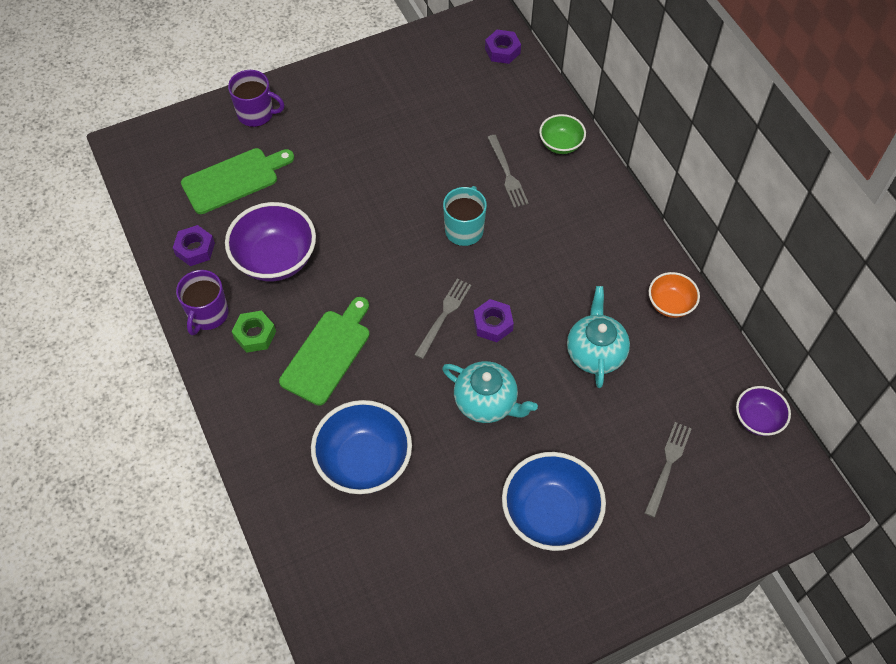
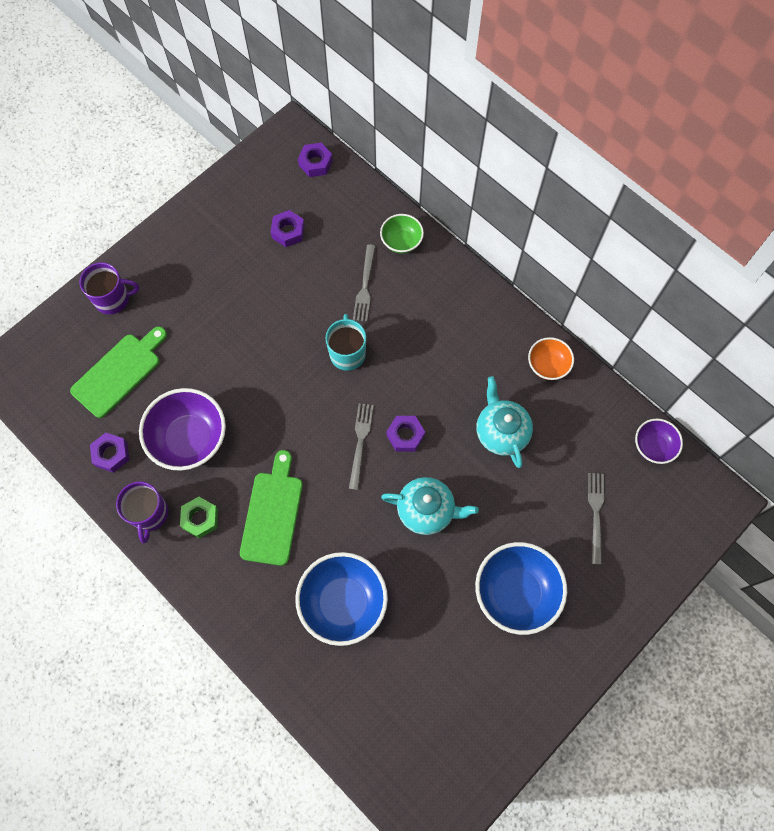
camera: 20 degrees left, 10 degrees up
grey fork [487,135,529,208] -> grey fork turned 45 degrees clockwise [353,244,375,322]
none -> purple nut [271,210,305,247]

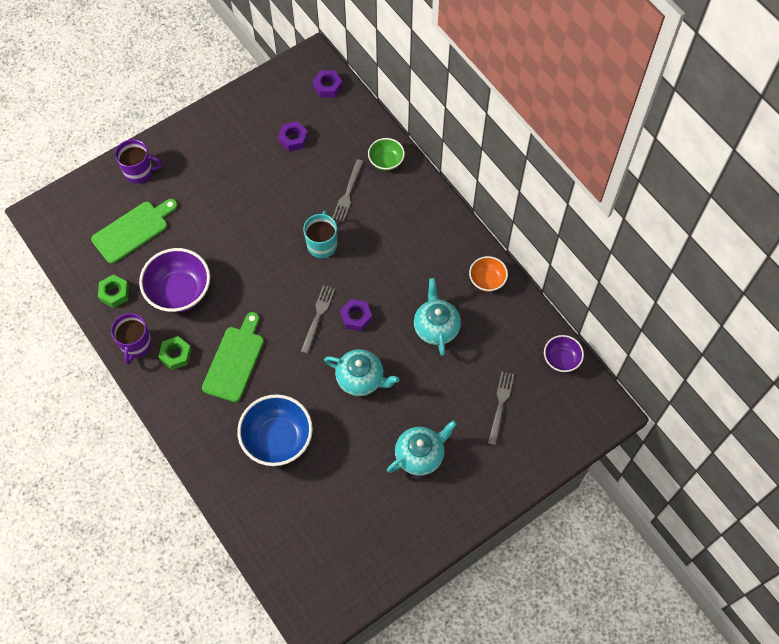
camera: 10 degrees right, 5 degrees down
purple nut [90,433,129,473] -> green nut [98,274,129,308]
blue bowl [475,542,567,635] -> turquoise teapot [387,420,457,476]

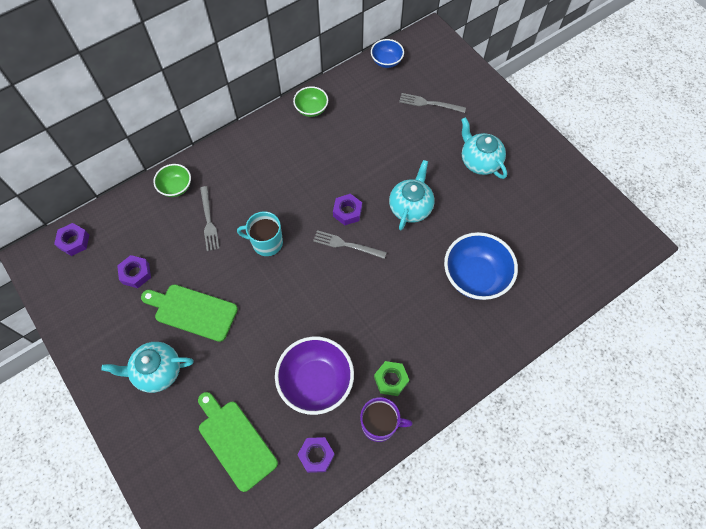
camera: 90 degrees left, 0 degrees up
green nut [98,274,129,308] -> purple nut [297,437,335,473]
purple mug [115,139,162,183] -> none
green cutting board [202,312,264,402] -> green cutting board moved to [141,284,238,342]
grey fork [332,159,364,222] -> grey fork turned 60 degrees clockwise [200,186,219,251]
turquoise teapot [414,278,461,356] -> turquoise teapot moved to [102,342,194,393]
orange bowl [469,256,508,292] -> green bowl [293,86,328,117]
purple bowl [544,335,584,372] -> blue bowl [371,39,404,68]

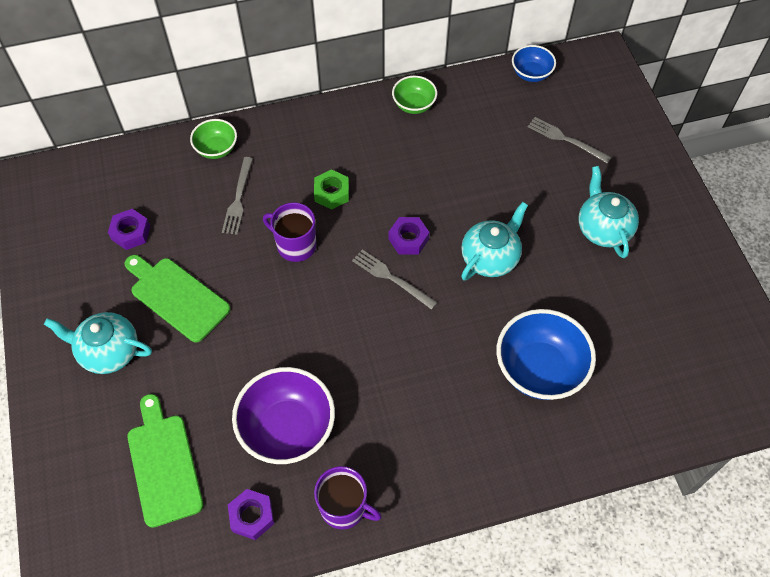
camera: 20 degrees right, 5 degrees down
purple nut [54,223,89,256] -> none
turquoise mug [237,211,283,256] -> purple mug [263,202,316,262]
green nut [374,361,409,396] -> green nut moved to [314,169,349,210]

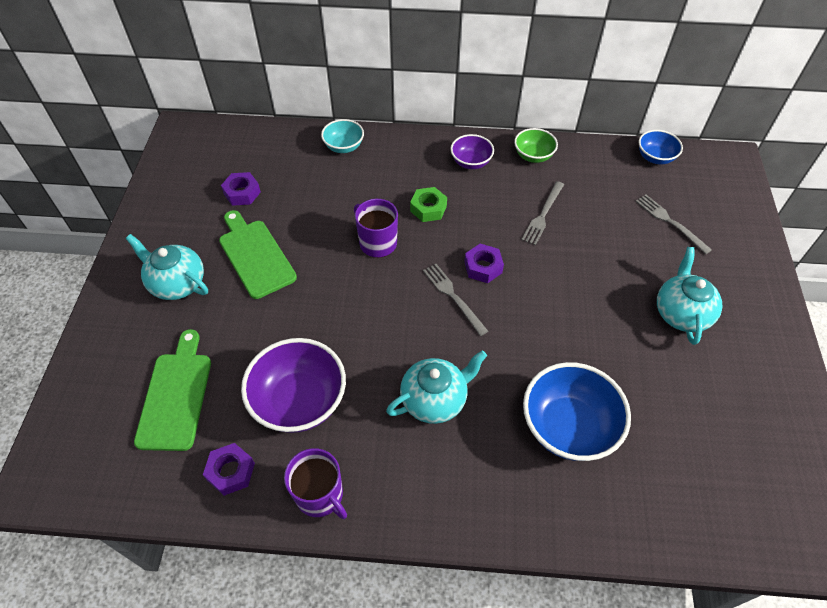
camera: 20 degrees right, 5 degrees down
green bowl [190,119,237,159] -> turquoise bowl [321,119,364,153]
grey fork [222,157,253,235] -> grey fork moved to [521,181,564,245]
turquoise teapot [461,202,528,280] -> turquoise teapot moved to [386,350,487,424]
none -> purple bowl [451,134,494,169]

